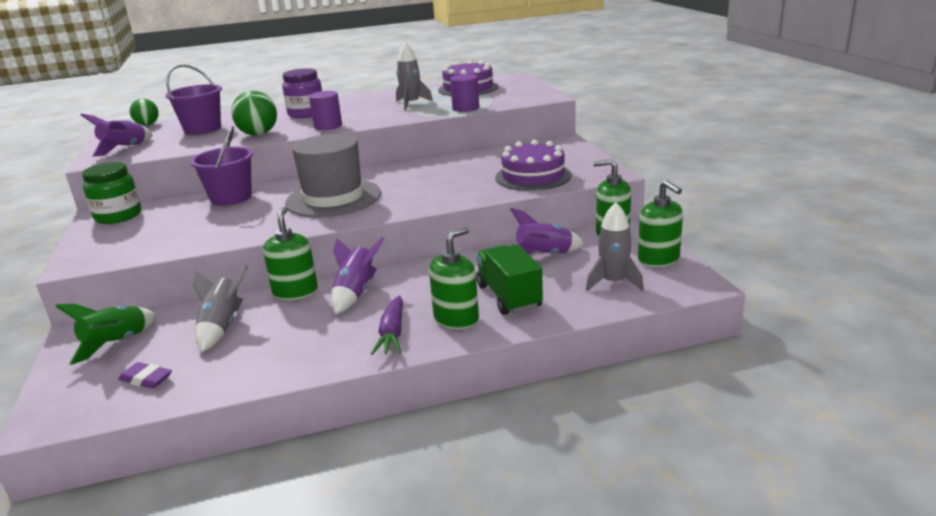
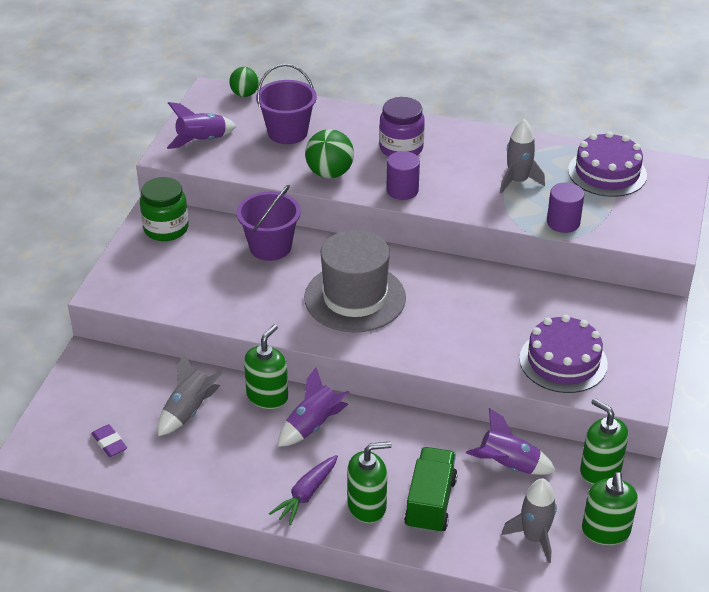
camera: 30 degrees right, 15 degrees up
green rocket [55,304,157,365] -> none

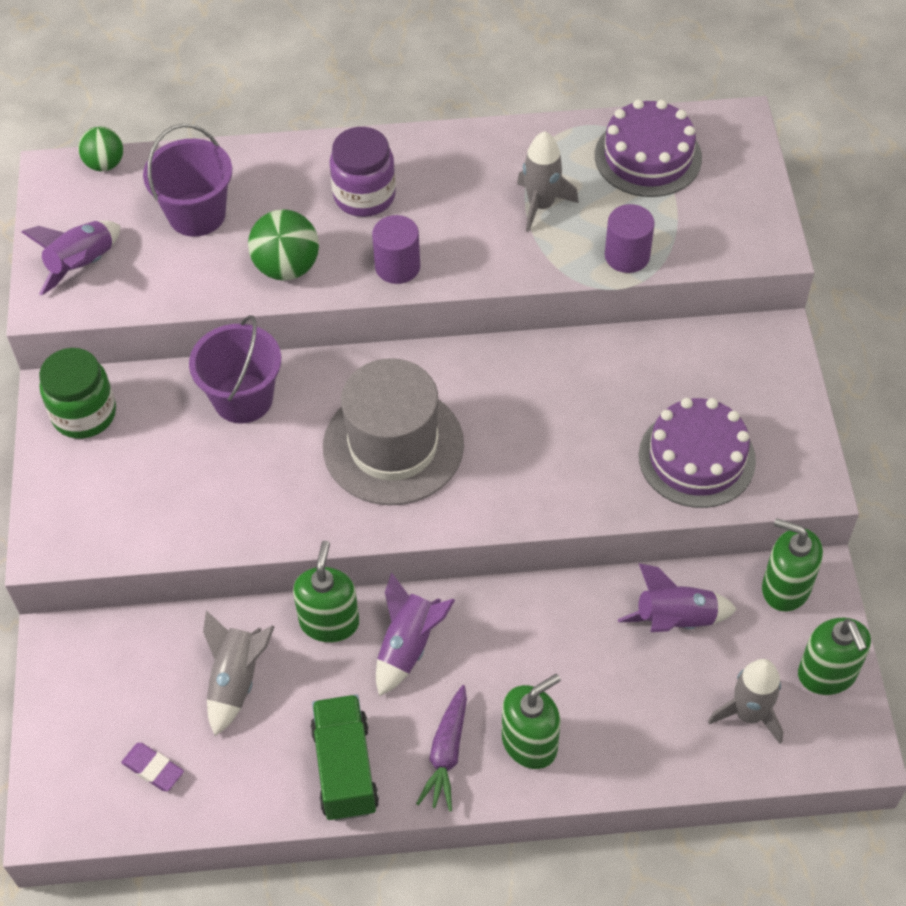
camera: 20 degrees left, 15 degrees up
green truck [404,447,458,534] -> green truck moved to [310,694,379,821]

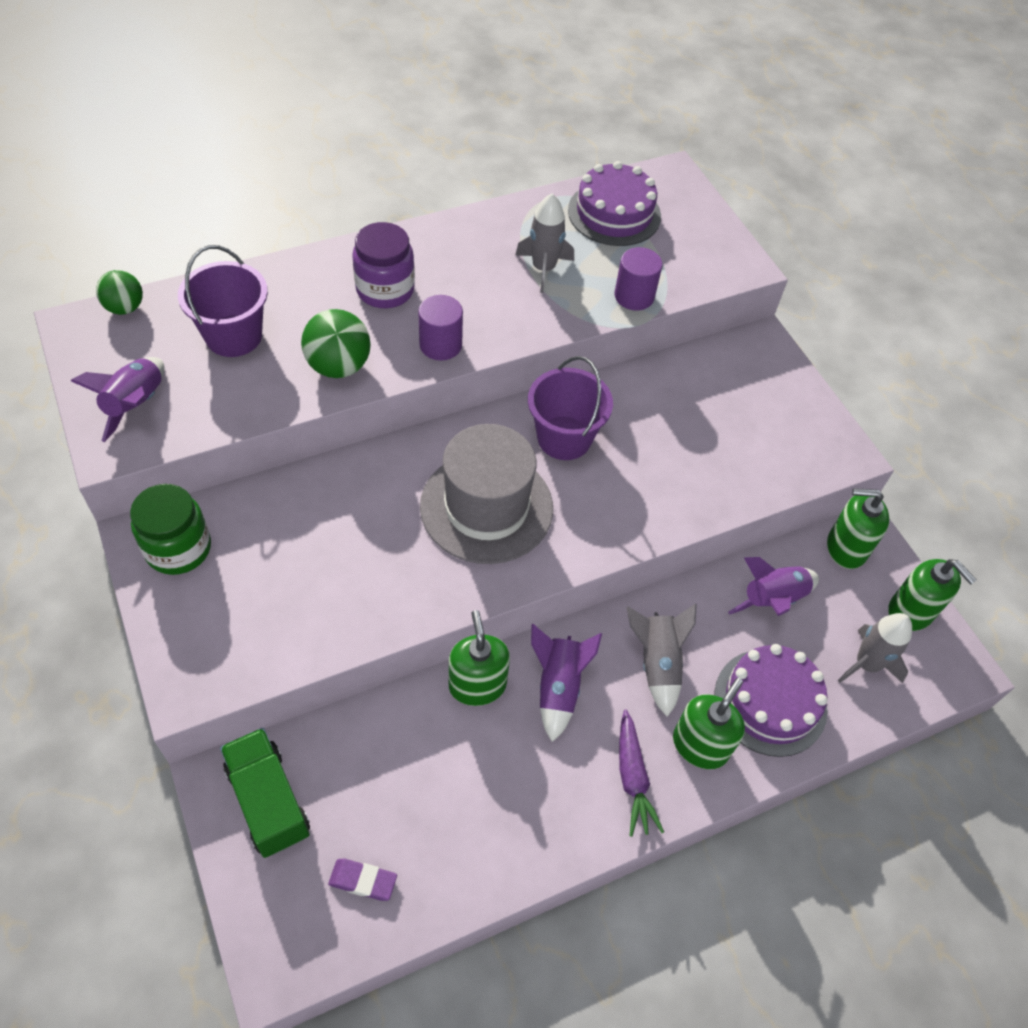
camera: 25 degrees left, 0 degrees up
purple bucket [189,315,281,424] -> purple bucket moved to [528,356,613,460]
grey rocket [203,610,275,736] -> grey rocket moved to [627,604,697,717]
green truck [310,694,379,821] -> green truck moved to [220,728,310,858]
purple cake [639,398,756,508] -> purple cake moved to [714,644,828,757]

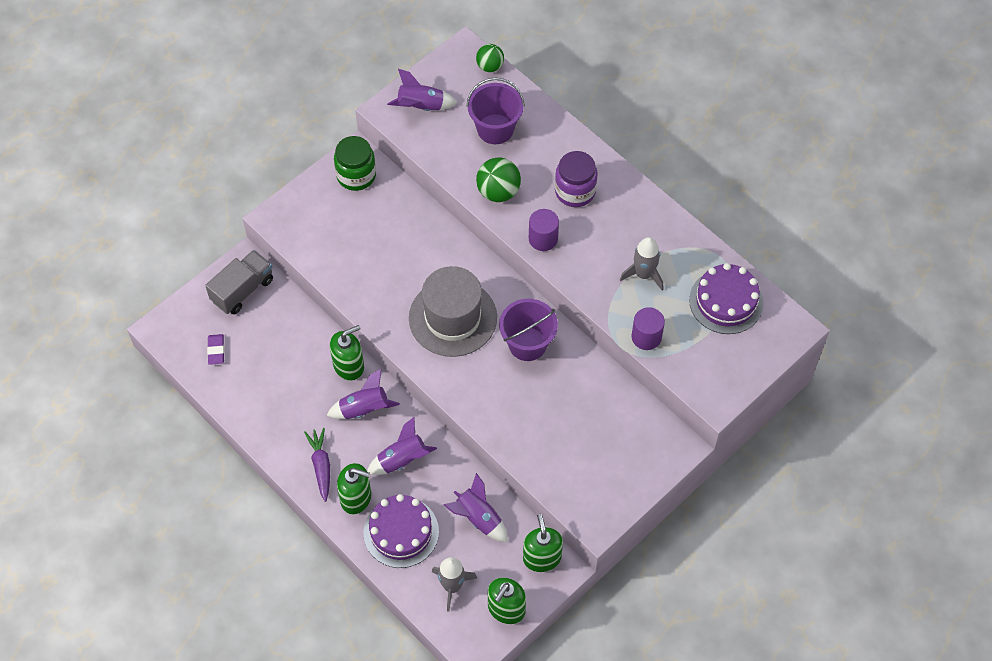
camera: 75 degrees right, 5 degrees up
green truck [220,728,310,858] -> grey truck [205,250,273,314]
purple carrot [619,710,664,837] -> purple carrot turned 105 degrees clockwise [304,428,330,502]
grey rocket [627,604,697,717] -> purple rocket [367,417,437,475]

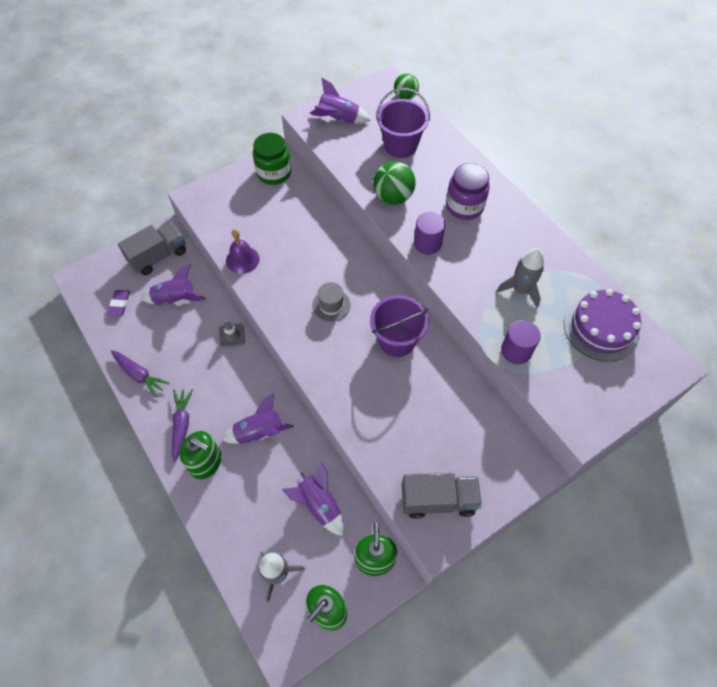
camera: 10 degrees right, 0 degrees up
purple rocket [326,369,400,419] -> purple rocket moved to [141,264,206,305]
green soap dispenser [330,325,364,381] -> grey traffic cone [219,319,245,348]
purple cake [364,494,439,568] -> none
grey hat [409,266,497,357] -> grey hat [312,282,351,322], size x0.46
none -> purple carrot [111,350,170,398]
none -> purple bell [226,229,260,274]
none -> grey truck [402,473,482,519]

